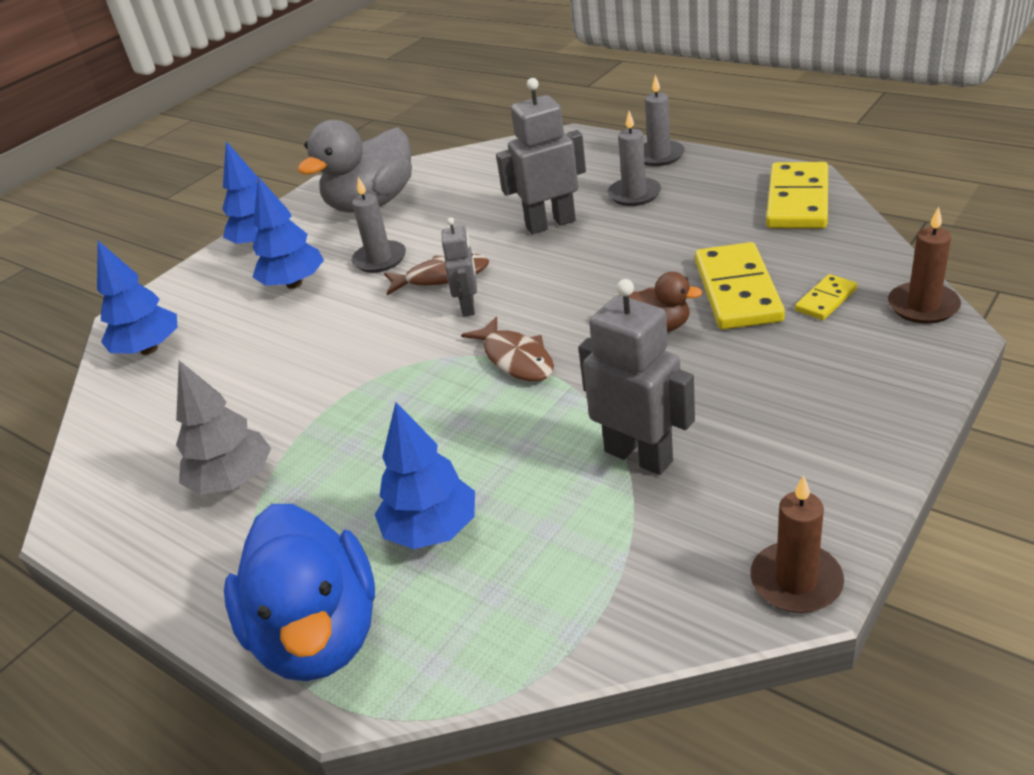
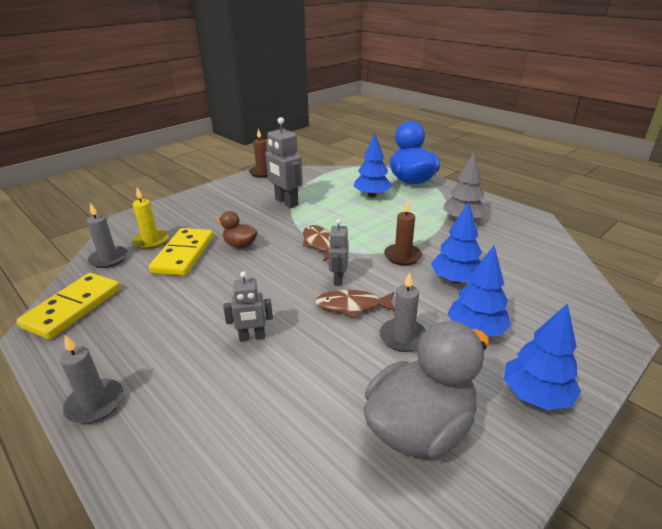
camera: 175 degrees left, 5 degrees down
blue tree [97,241,178,355] -> blue tree moved to [431,202,482,283]
grey robot [496,78,586,234] -> grey robot [223,271,273,341], size x0.61
grey candle [607,111,661,206] -> grey candle moved to [87,203,128,268]
yellow domino [795,274,857,320] -> yellow candle [132,188,169,249]
brown candle [888,207,961,324] -> brown candle moved to [384,200,422,265]

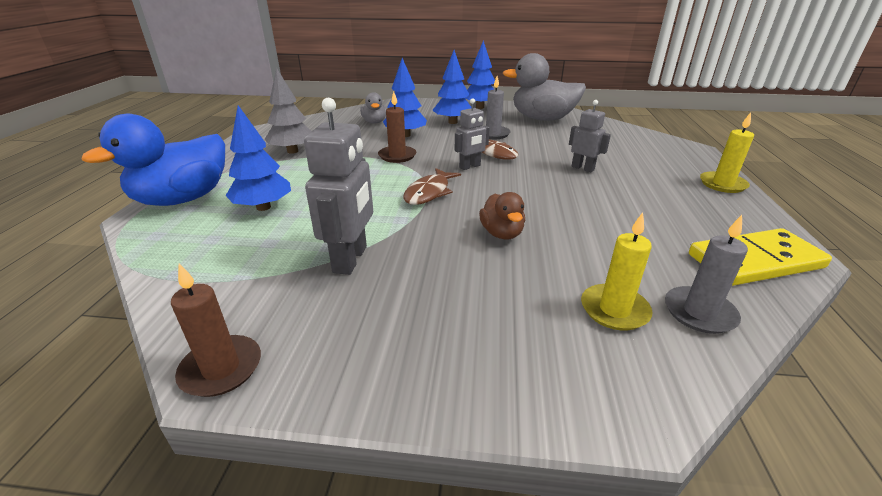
camera: 130 degrees left, 0 degrees up
grey candle [60,335,123,424] -> yellow candle [700,112,754,193]
yellow domino [149,228,214,276] -> none
none -> grey duck [360,92,386,124]

